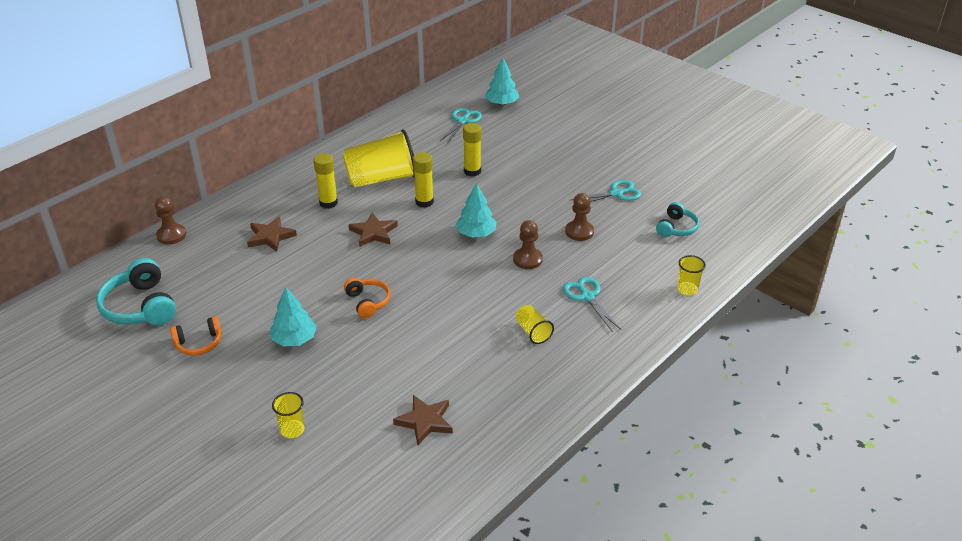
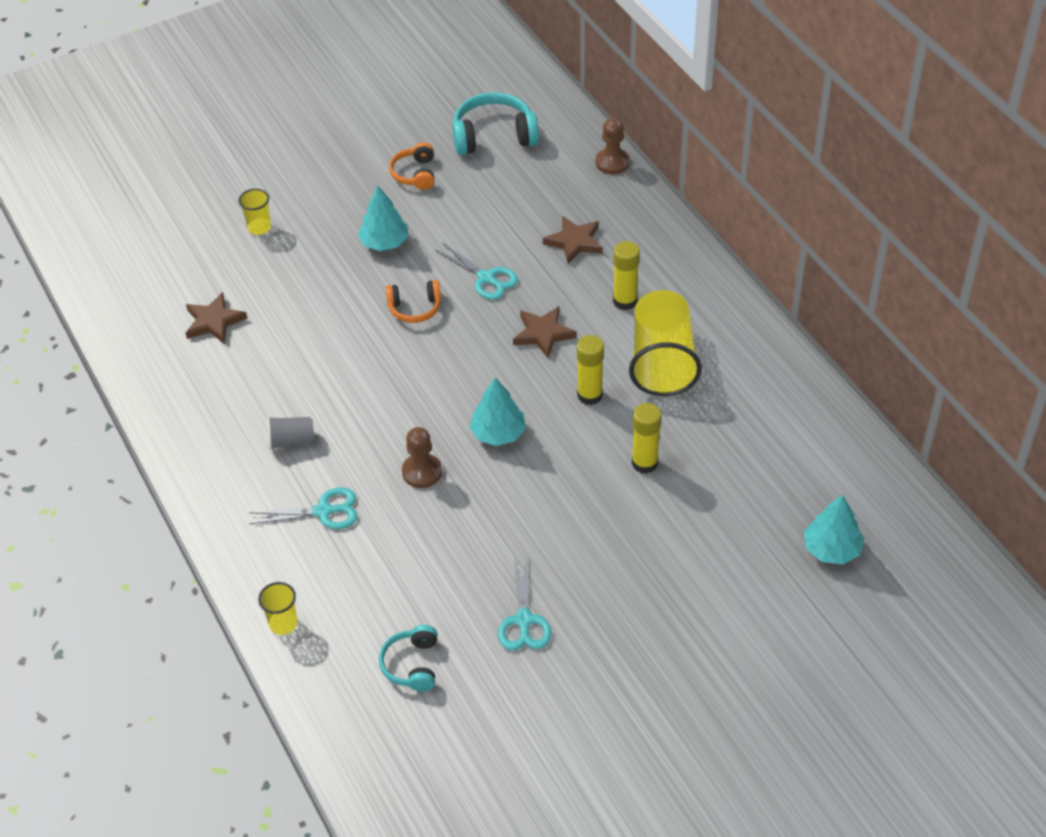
camera: 110 degrees right, 10 degrees up
turquoise scissors [440,108,482,144] -> turquoise scissors moved to [435,243,518,300]
yellow cup [516,305,554,344] -> grey cup [267,416,314,450]
brown pawn [565,193,594,241] -> none
turquoise headphones [656,202,699,237] -> turquoise headphones turned 45 degrees clockwise [379,625,437,692]

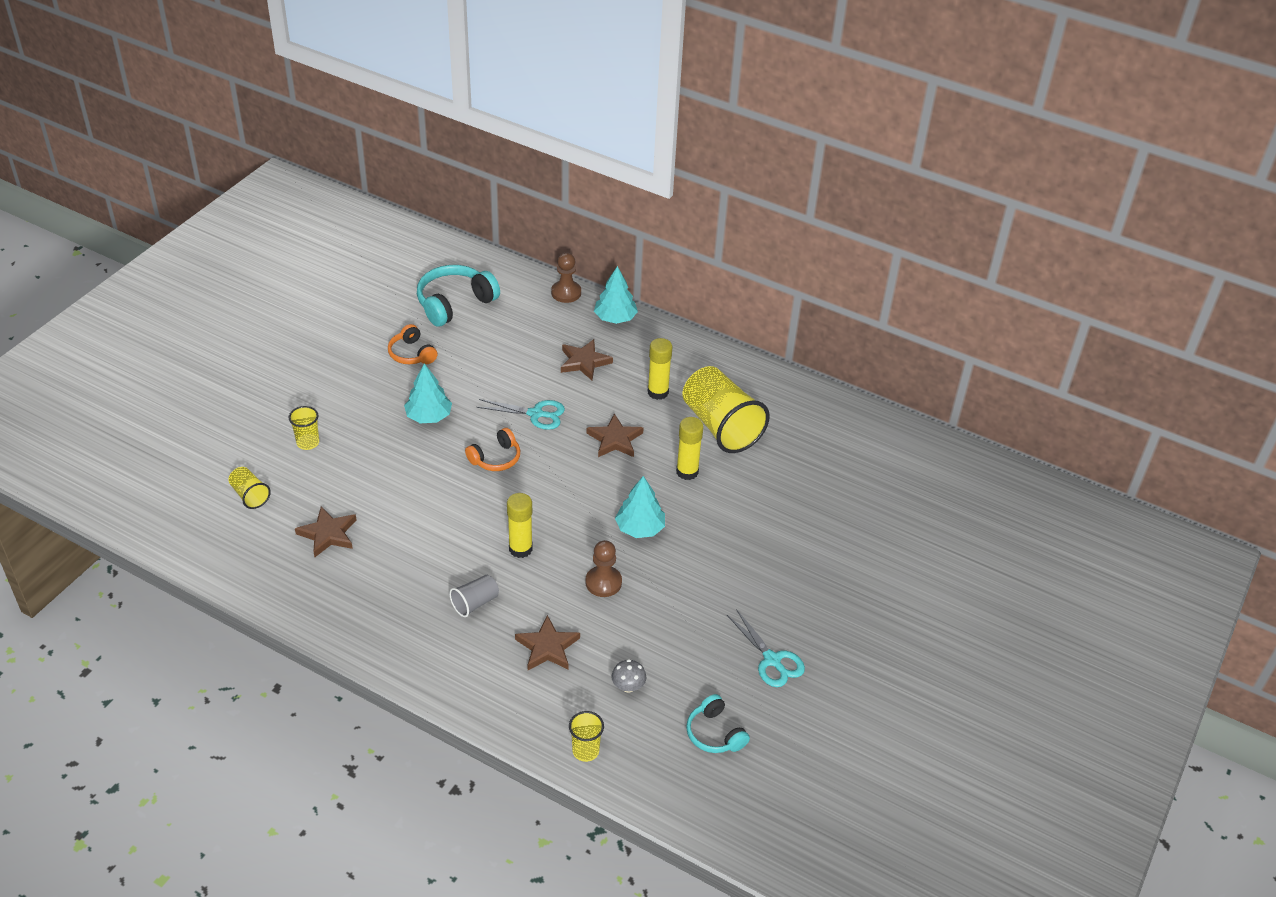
camera: 35 degrees left, 5 degrees down
turquoise scissors [249,488,358,529] -> brown star [515,615,580,670]
yellow glue stick [632,403,661,474] -> yellow glue stick moved to [507,493,533,558]
turquoise tree [804,495,864,564] -> turquoise tree moved to [594,266,638,324]
none -> yellow cup [228,467,271,509]
none -> grey mushroom [611,659,646,693]

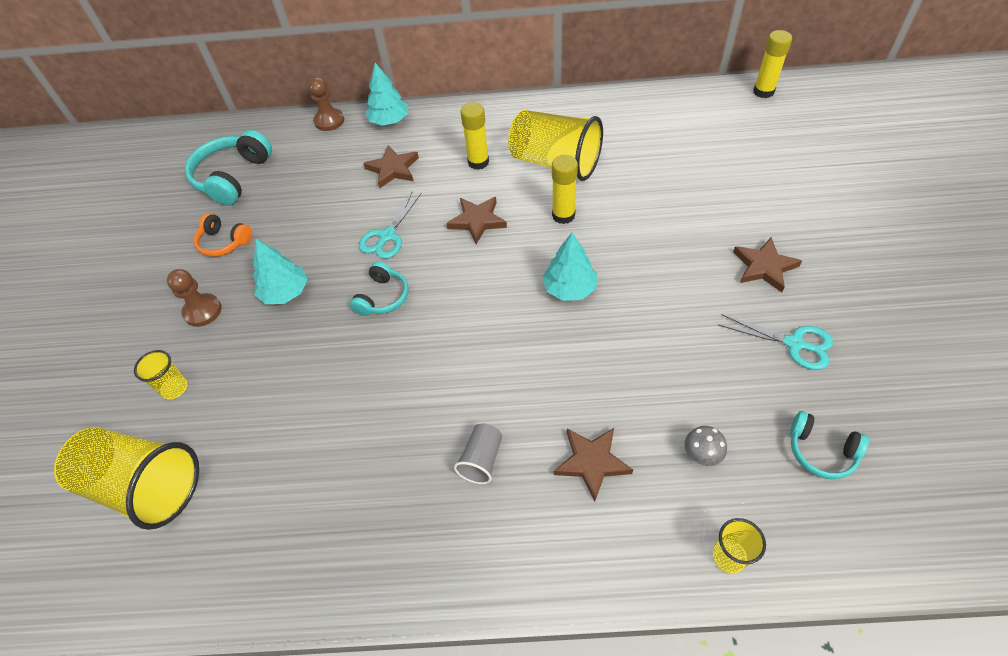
camera: 25 degrees left, 10 degrees up
yellow cup [228,467,271,509] -> yellow cup [54,427,199,530], size x2.16
brown star [295,506,356,558] -> brown star moved to [733,237,802,293]
orange headphones [465,428,520,471] -> turquoise headphones [350,261,408,316]
turquoise scissors [477,399,565,430] -> turquoise scissors turned 135 degrees clockwise [359,192,421,259]
yellow glue stick [507,493,533,558] -> yellow glue stick moved to [753,30,792,98]
brown pawn [585,540,622,597] -> brown pawn moved to [167,269,222,327]

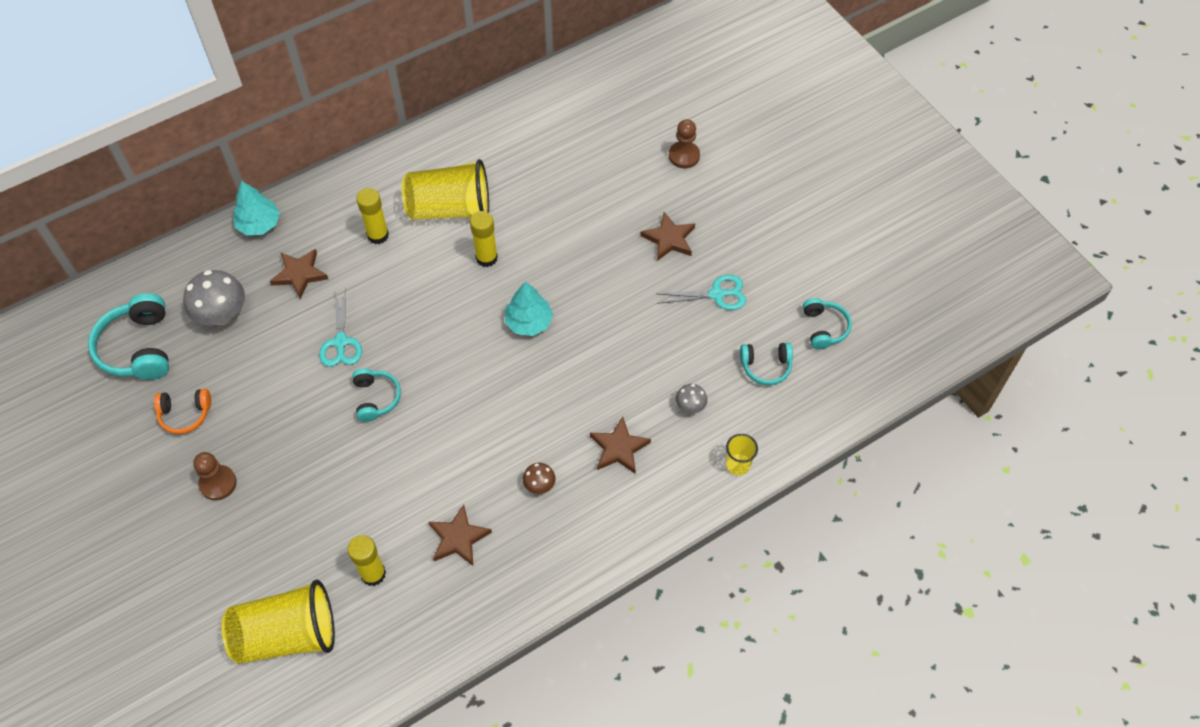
camera: 35 degrees left, 5 degrees up
yellow cup [134,350,187,399] -> none
turquoise tree [253,239,308,304] -> none
brown pawn [308,77,344,131] -> brown pawn moved to [669,119,700,168]
brown star [446,197,507,244] -> brown star moved to [429,505,492,566]
grey cup [454,423,502,484] -> brown mushroom [523,463,556,494]
yellow glue stick [753,30,792,98] -> yellow glue stick moved to [348,535,386,586]
none -> grey mushroom [183,270,245,326]
none -> turquoise headphones [803,298,852,350]

